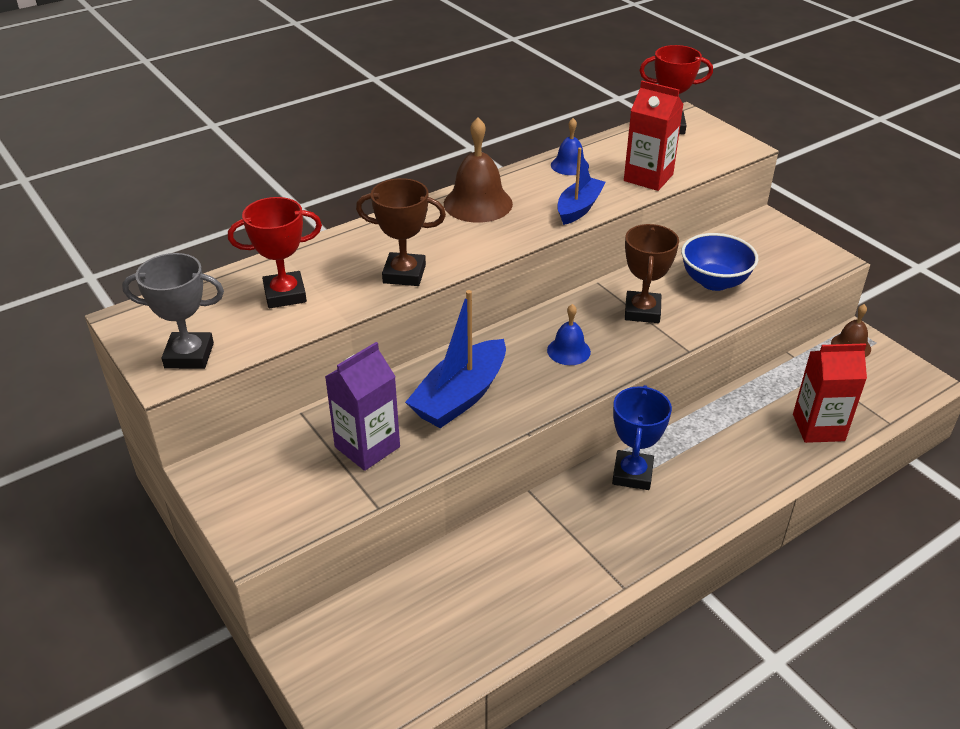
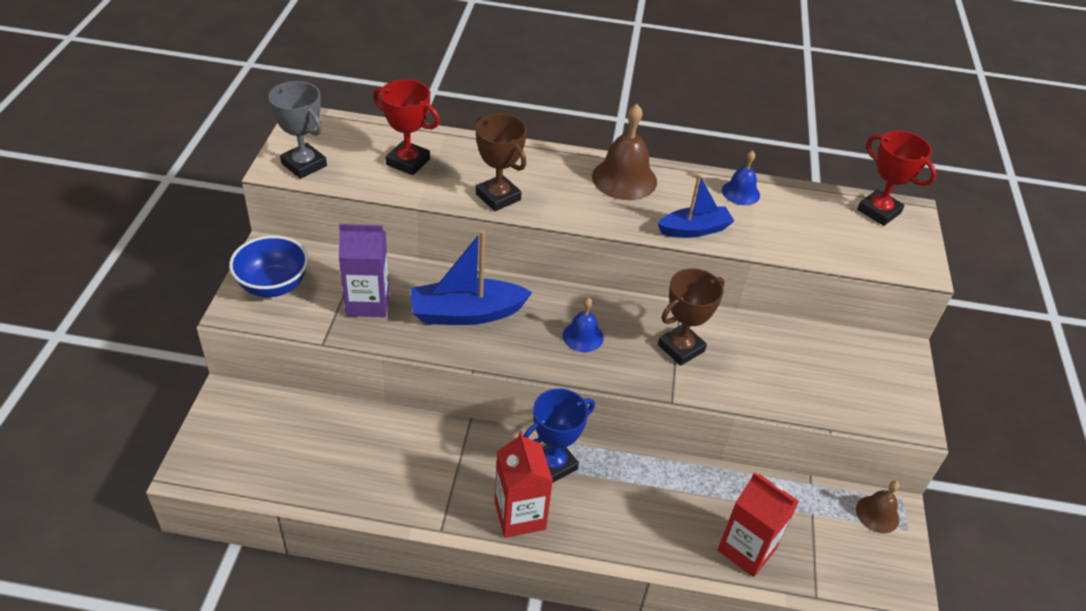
camera: 40 degrees right, 5 degrees up
red carton [624,81,684,191] -> red carton moved to [495,431,553,538]
blue bowl [681,233,758,291] -> blue bowl moved to [229,235,308,297]

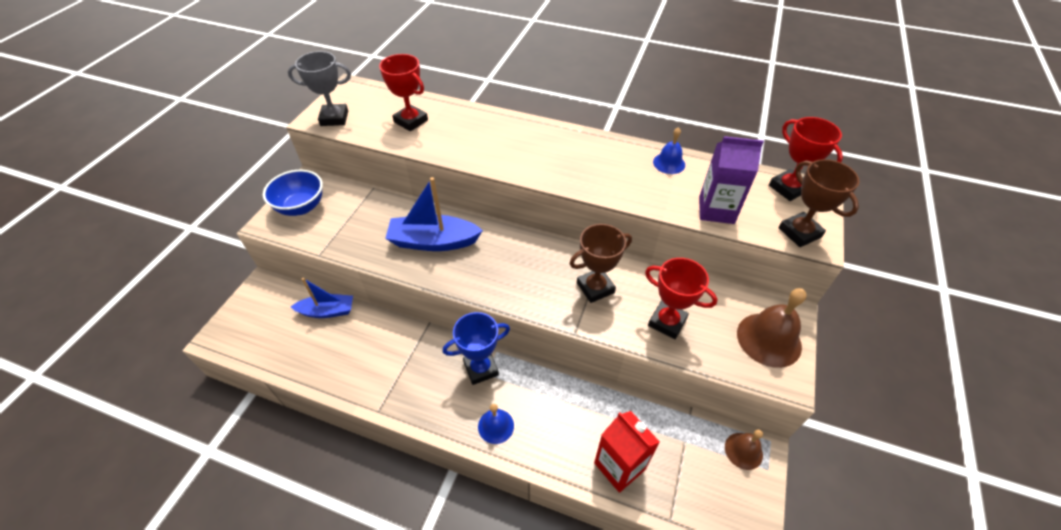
camera: 15 degrees right, 5 degrees up
grey trophy [268,81,327,179] -> grey trophy turned 60 degrees counterclockwise [288,51,351,126]
purple carton [339,224,390,317] -> purple carton moved to [699,136,764,224]
brown trophy [475,113,527,211] -> brown trophy moved to [779,159,860,247]
red carton [495,431,553,538] -> none
blue bell [563,297,604,352] -> blue bell moved to [478,404,514,444]
brown bell [592,104,657,200] -> brown bell moved to [737,288,807,368]
blue boat [658,174,734,238] -> blue boat moved to [291,278,353,318]
none -> red trophy [645,258,717,339]

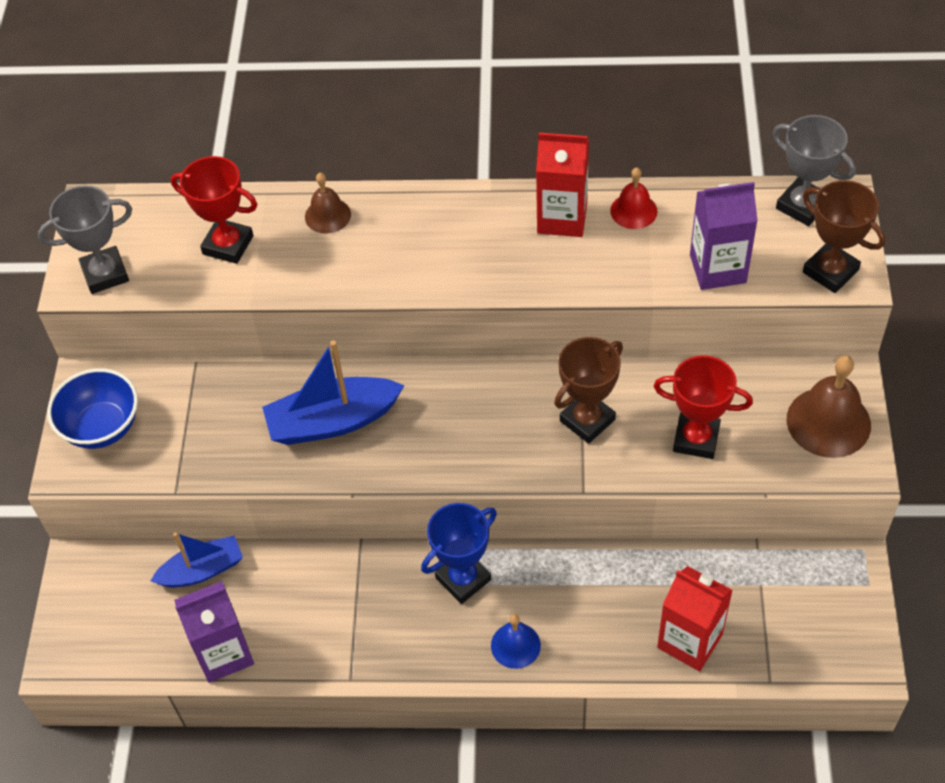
camera: 15 degrees left, 5 degrees up
blue bell [653,127,685,174] -> red bell [610,168,657,229]
brown bell [725,430,763,470] -> brown bell moved to [305,173,351,234]
red trophy [769,117,843,201] -> grey trophy [773,115,856,226]
none -> purple carton [174,581,254,683]
none -> red carton [536,133,589,237]

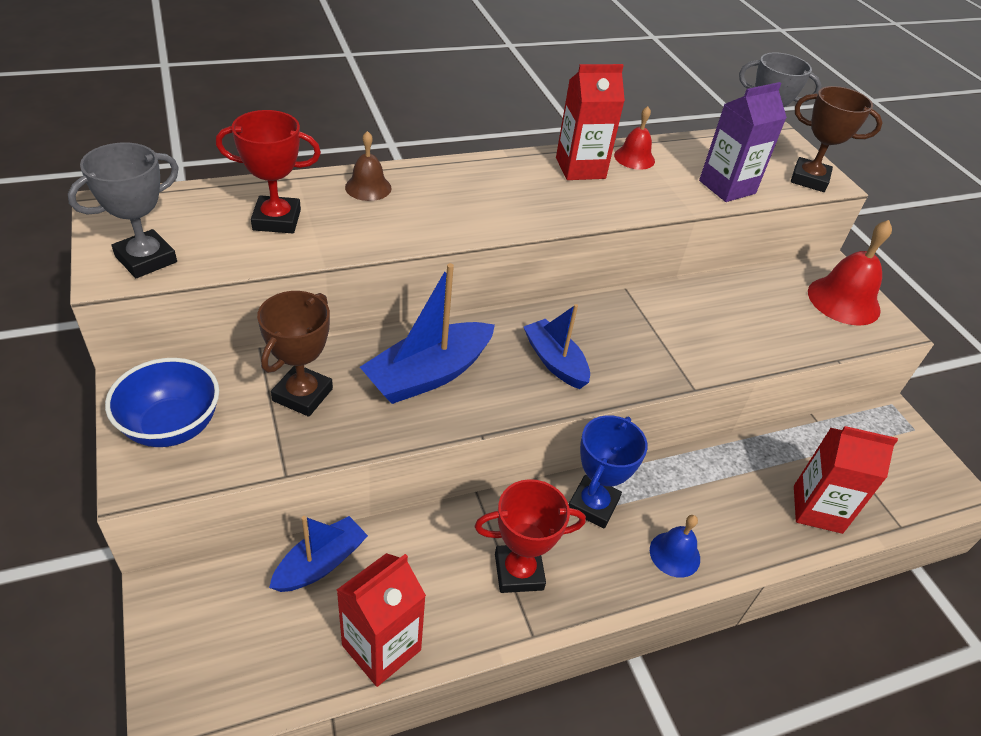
camera: 30 degrees left, 10 degrees down
purple carton [174,581,254,683] -> red carton [337,553,426,687]
brown trophy [554,337,623,444] -> brown trophy moved to [257,291,333,417]
red trophy [653,355,753,459] -> red trophy moved to [475,479,586,593]
brown bell [787,356,871,458] -> red bell [808,220,892,326]
none -> blue boat [524,304,590,389]

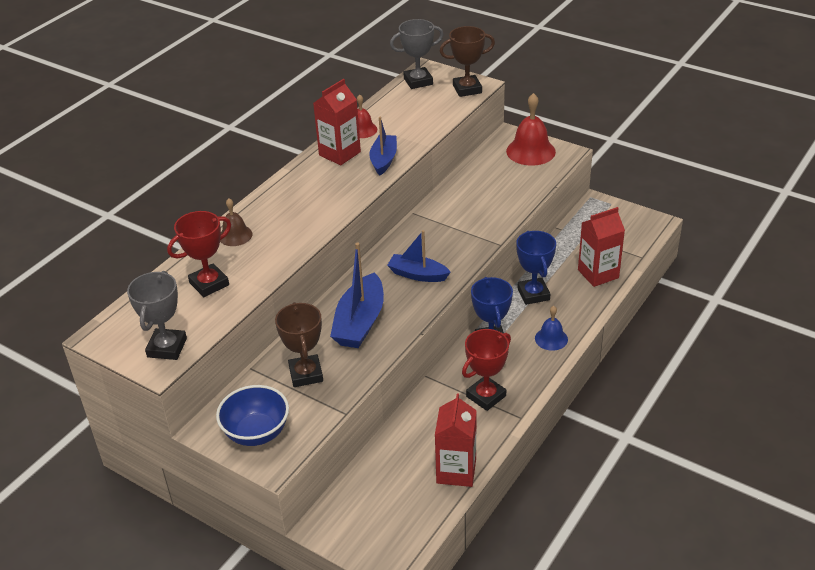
camera: 30 degrees left, 5 degrees down
blue boat [269,516,368,592] -> blue boat moved to [369,117,397,176]
purple carton [699,82,787,202] -> none
none -> blue trophy [516,231,556,305]

